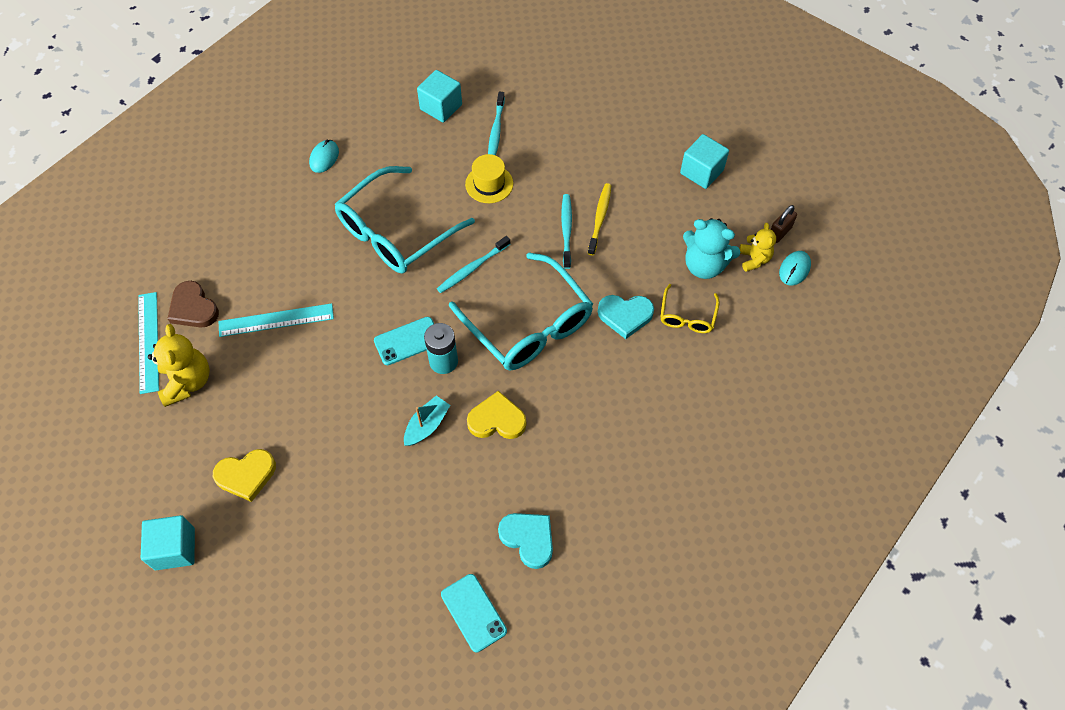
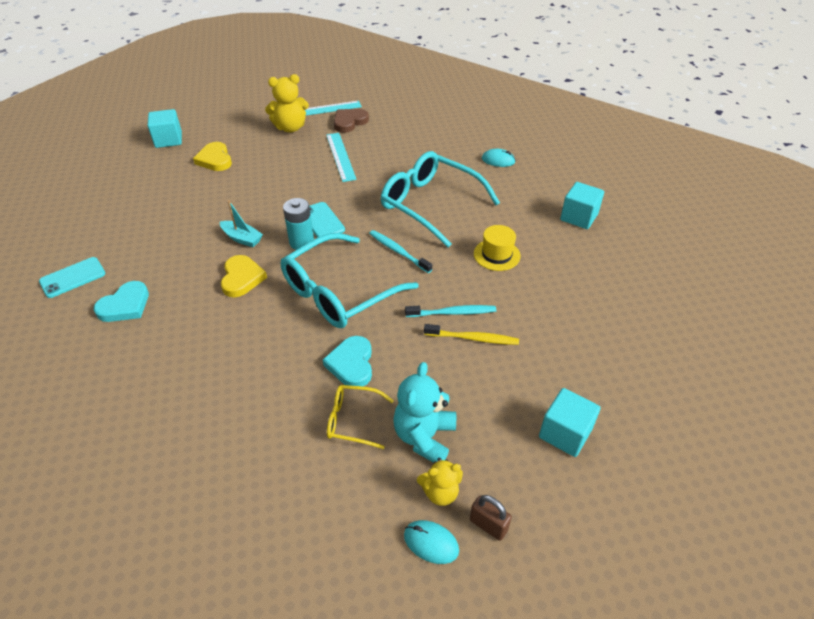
camera: 85 degrees right, 15 degrees down
turquoise toothbrush [488,92,505,155] -> none

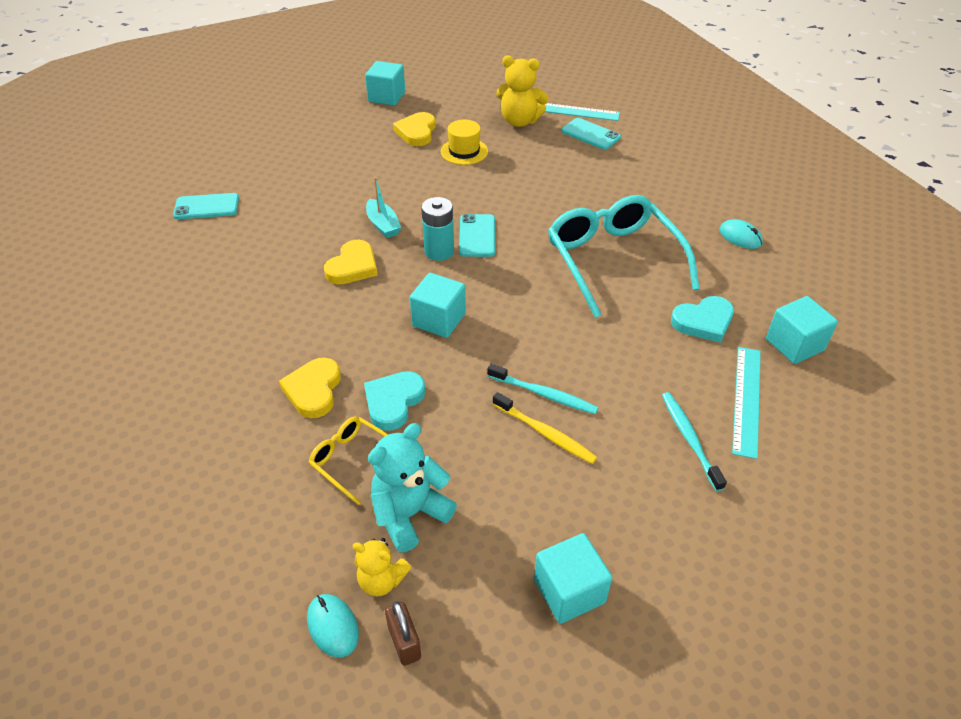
camera: 30 degrees right, 0 degrees up
turquoise heart [94,281,149,322] -> turquoise heart moved to [671,296,734,343]
turquoise glasses [281,233,419,328] -> turquoise cube [410,273,466,338]
turquoise ruler [326,133,357,182] -> turquoise ruler moved to [732,347,761,459]
brown heart [334,109,369,133] -> turquoise phone [561,118,621,150]
turquoise toothbrush [369,230,432,273] -> turquoise toothbrush moved to [662,392,727,491]
yellow hat [474,225,521,271] -> yellow hat moved to [441,119,488,165]
none -> yellow heart [279,358,341,418]

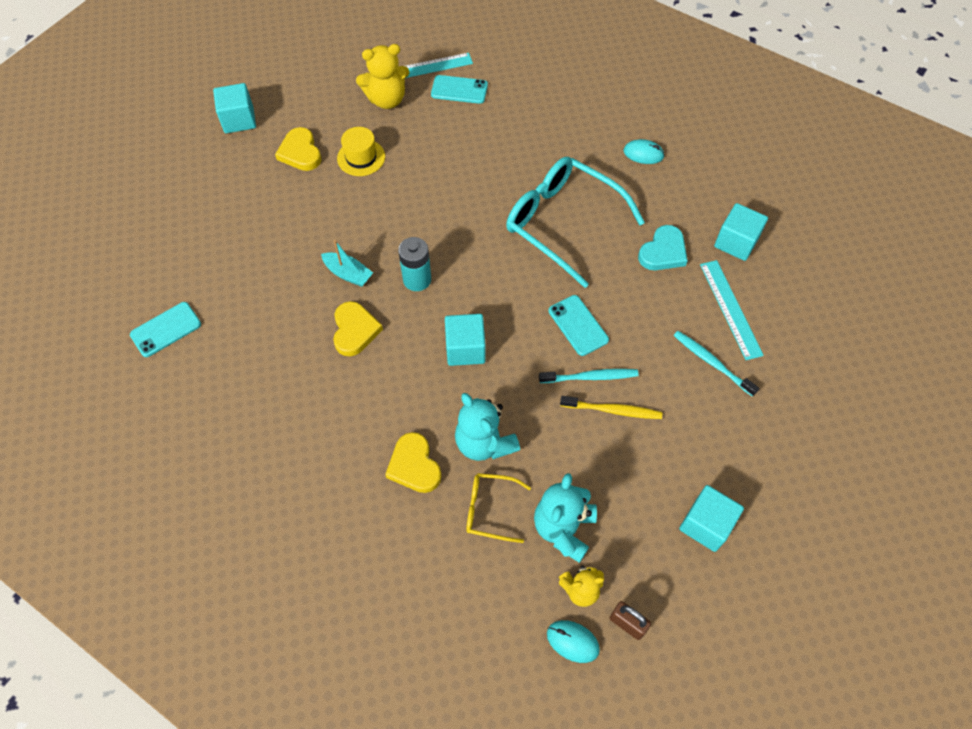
camera: 30 degrees left, 15 degrees up
turquoise heart [364,371,425,431] -> turquoise teddy bear [455,393,520,461]
turquoise phone [459,214,495,257] -> turquoise phone moved to [548,295,609,356]

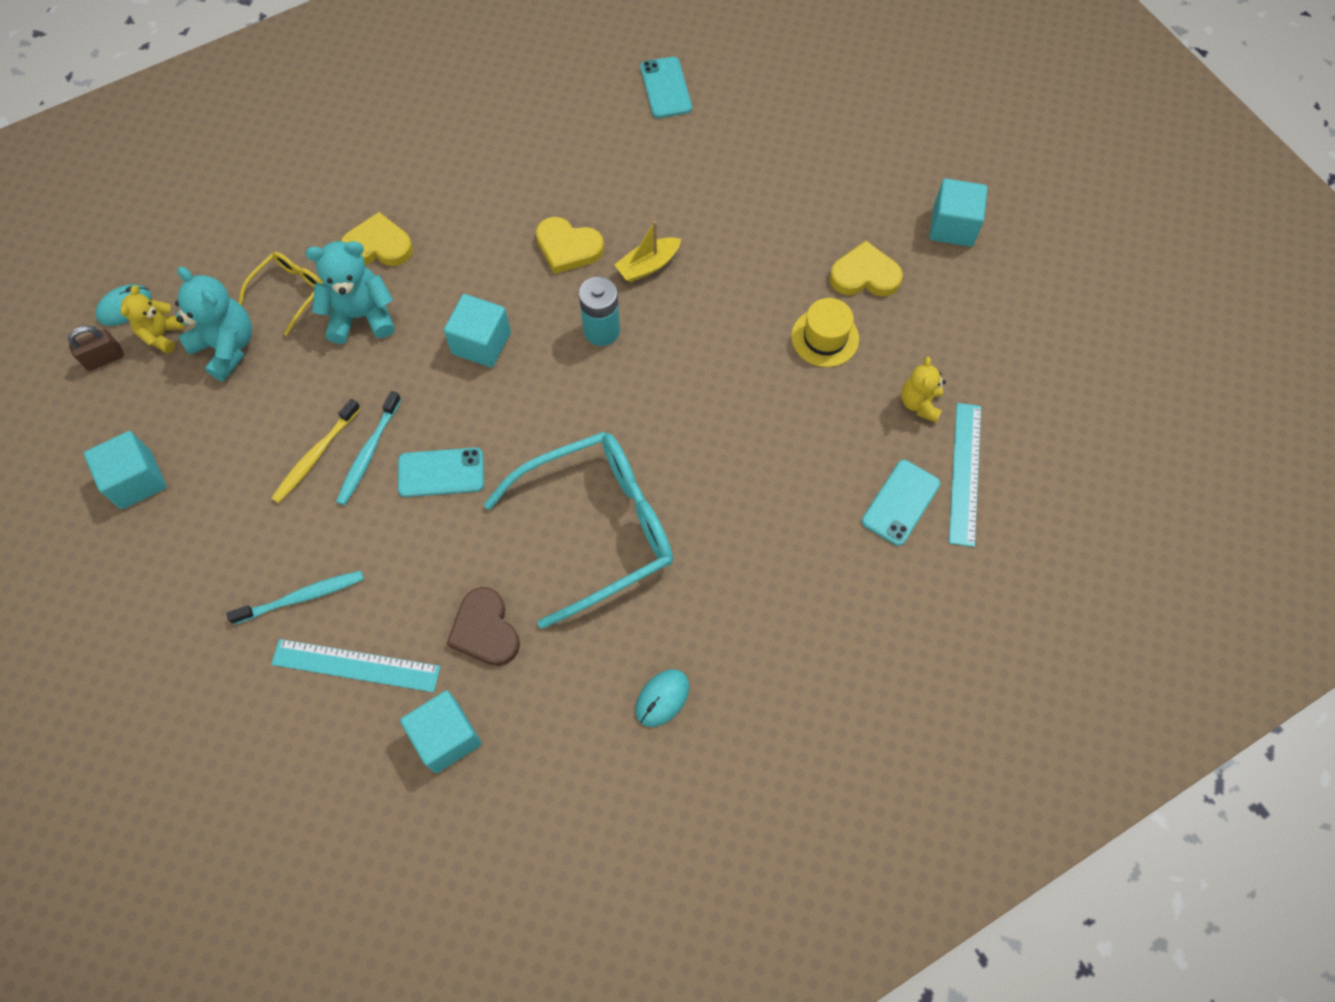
camera: 115 degrees right, 5 degrees up
turquoise boat [321,240,373,287] -> yellow boat [614,221,681,282]
yellow teddy bear [356,44,409,109] -> yellow teddy bear [901,356,946,422], size x0.62
turquoise heart [638,225,688,270] -> brown heart [447,587,520,666]

